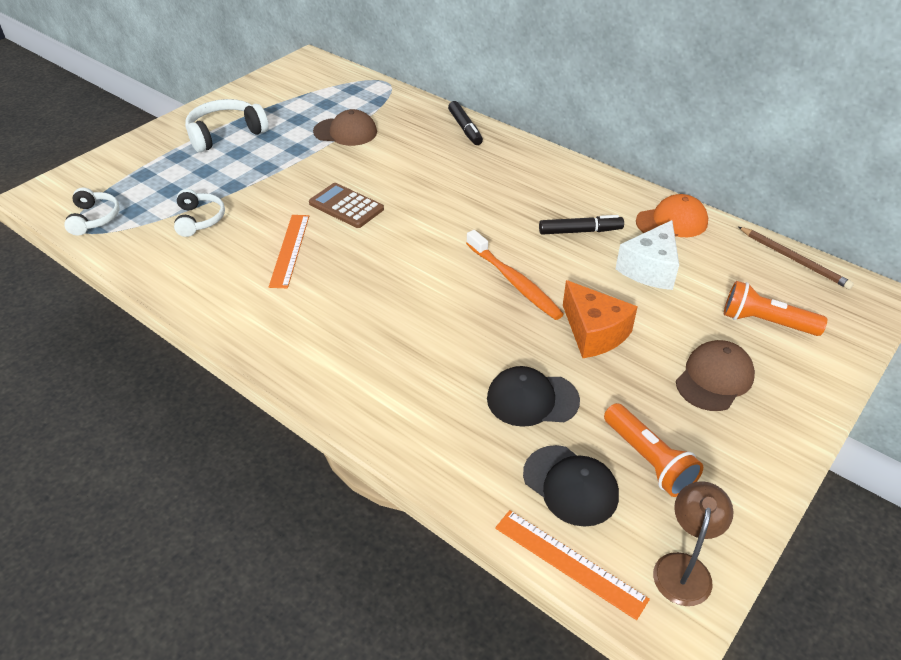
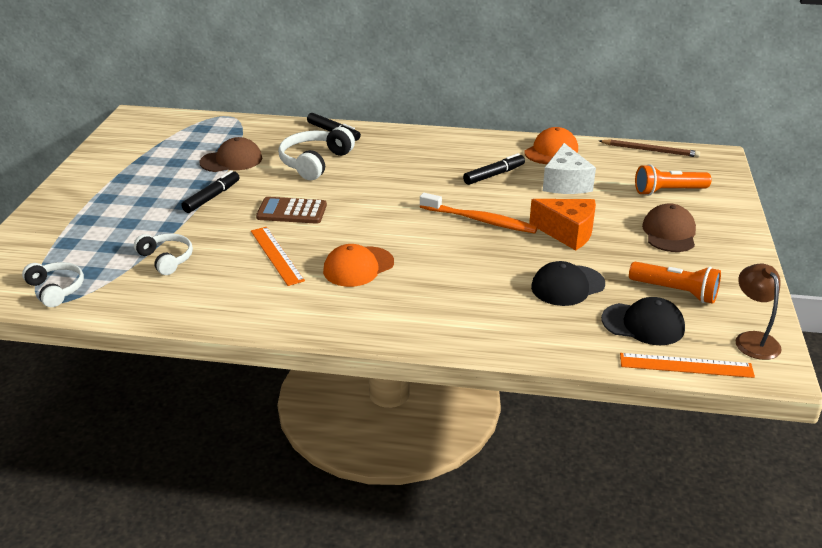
camera: 30 degrees left, 10 degrees down
white headphones [185,99,269,152] -> white headphones moved to [278,127,355,180]
none -> black marker [181,170,240,213]
none -> orange cap [323,244,394,287]

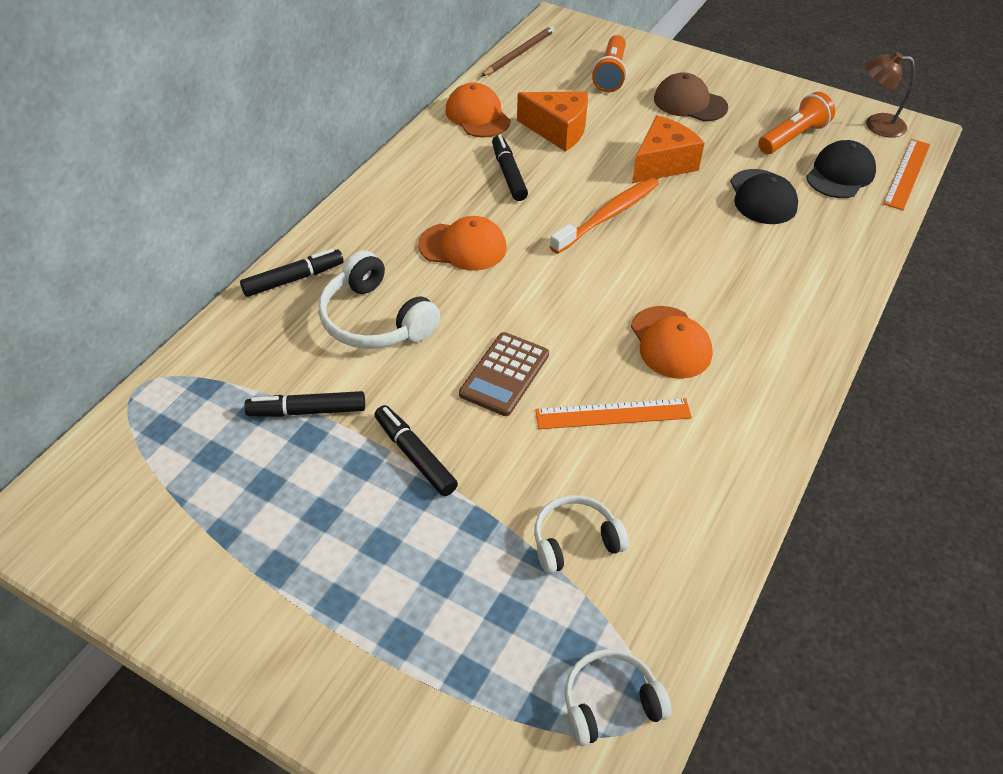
camera: 70 degrees left, 15 degrees up
brown cap [199,137,262,172] -> black marker [244,391,365,417]
white cheese [543,143,596,194] -> orange cheese [517,91,588,152]
none -> orange cap [418,216,507,271]

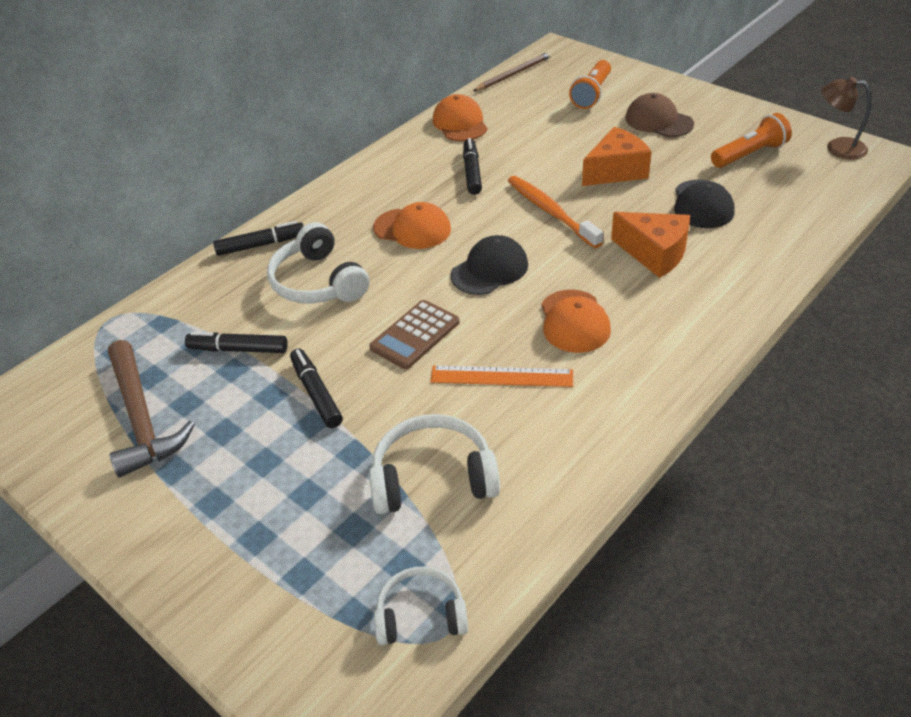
camera: 15 degrees right, 5 degrees down
orange cheese [517,91,588,152] -> orange cheese moved to [611,212,690,278]
white headphones [534,495,629,574] -> white headphones [369,414,500,514], size x1.55
orange toothbrush [550,178,659,254] -> orange toothbrush turned 90 degrees counterclockwise [508,176,603,248]
black cap [806,140,876,198] -> black cap moved to [451,235,528,295]
orange ruler [883,139,930,210] -> none
none -> brown hammer [108,340,195,477]

